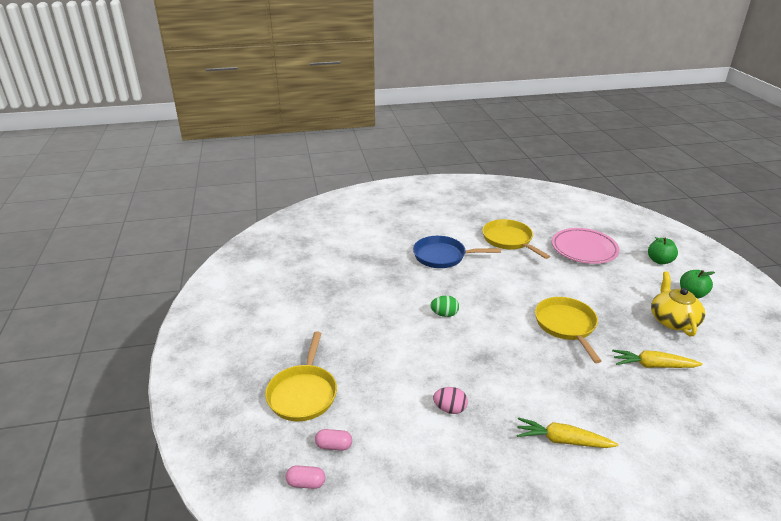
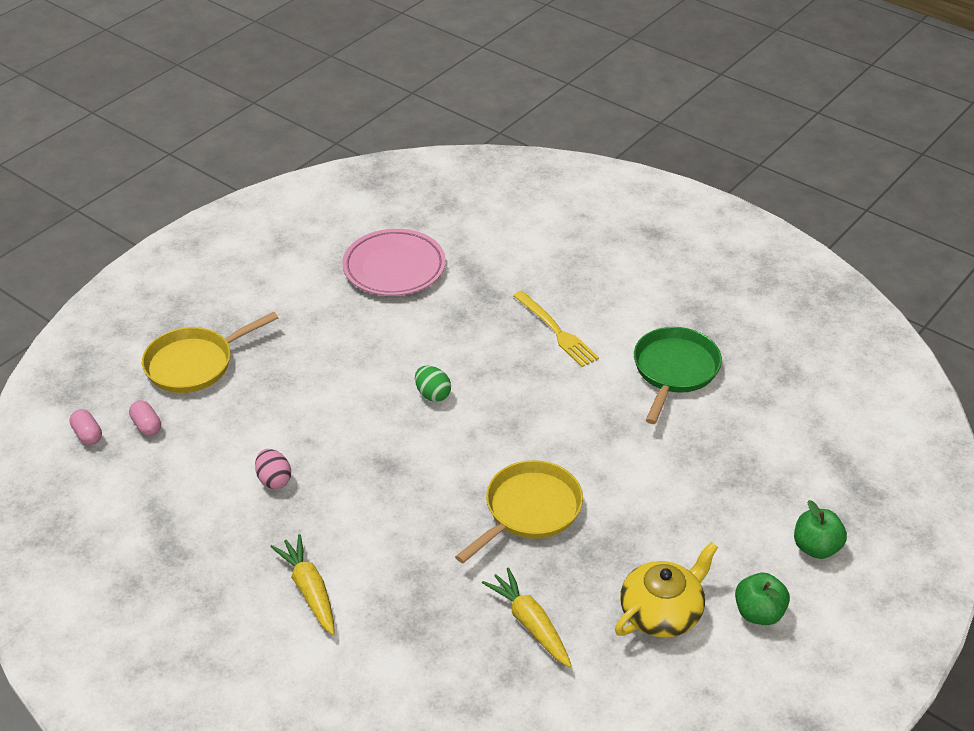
camera: 50 degrees right, 10 degrees up
blue pan [413,236,501,268] -> yellow fork [513,291,599,367]
yellow pan [482,219,550,259] -> green pan [634,327,722,424]
pink plate [552,228,620,264] -> pink plate moved to [342,229,446,296]

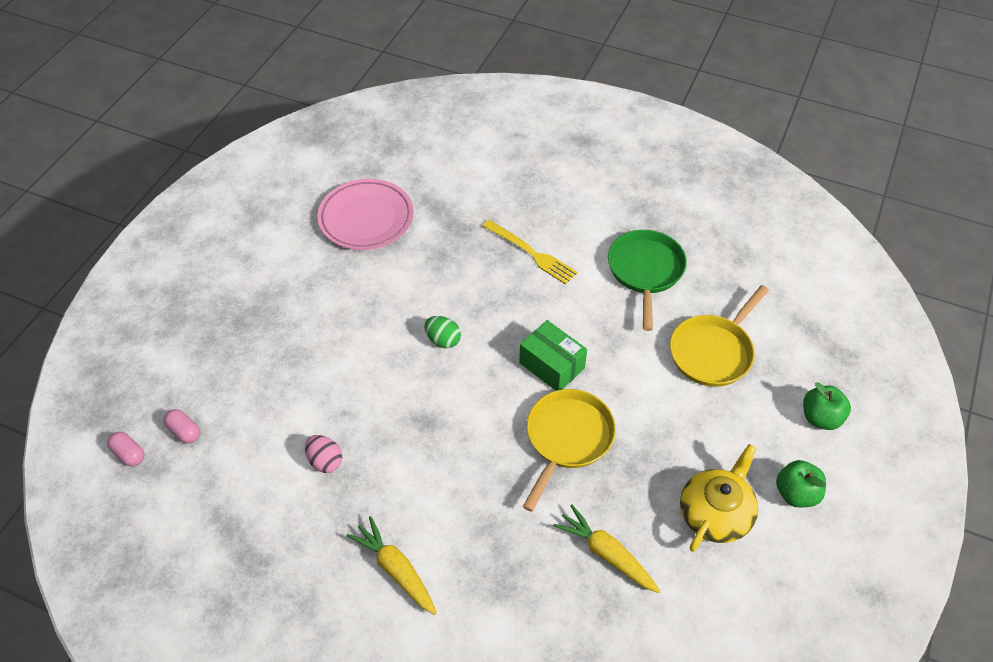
camera: 15 degrees left, 10 degrees up
yellow pan [142,312,278,393] -> yellow pan moved to [670,285,769,387]
none -> green box [519,320,587,391]

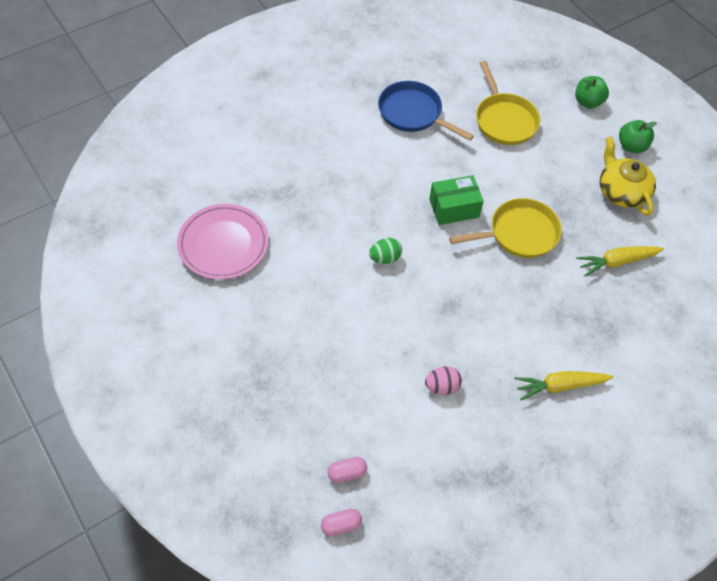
camera: 60 degrees left, 5 degrees up
yellow fork [483,220,578,285] -> none
yellow pan [523,389,616,512] -> yellow pan turned 105 degrees clockwise [449,198,562,258]
green pan [608,230,687,331] -> blue pan [378,81,474,141]

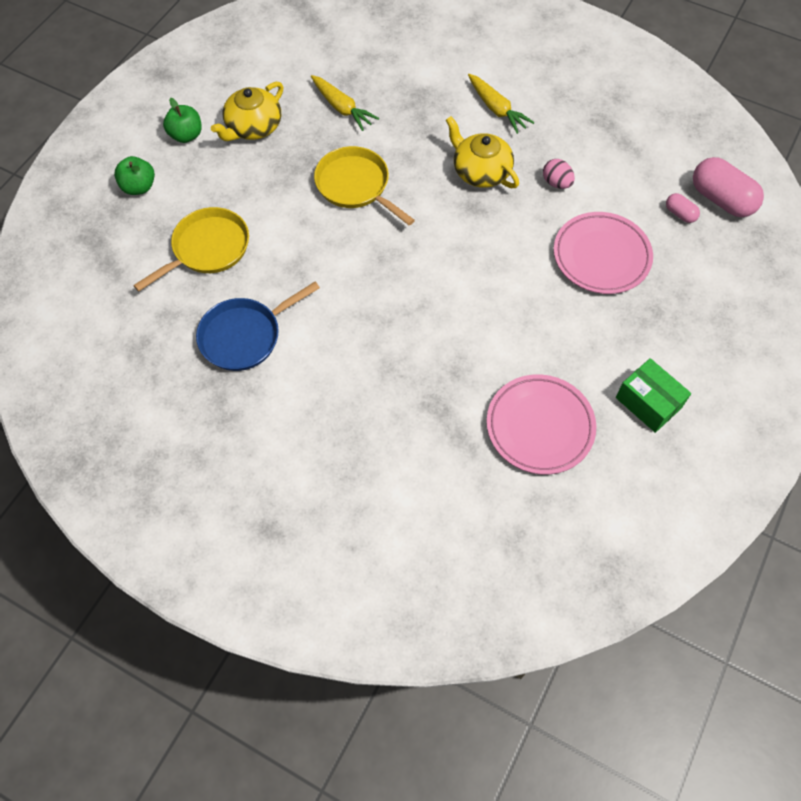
camera: 115 degrees left, 5 degrees up
pink capsule [321,509,362,536] -> pink capsule [693,157,764,217], size x2.03
green egg [369,238,402,264] -> none
blue pan [378,81,474,141] -> blue pan turned 45 degrees clockwise [196,282,320,371]
green box [429,175,484,225] -> green box moved to [616,358,691,433]
none -> yellow teapot [446,116,519,188]
none -> pink plate [554,212,653,294]

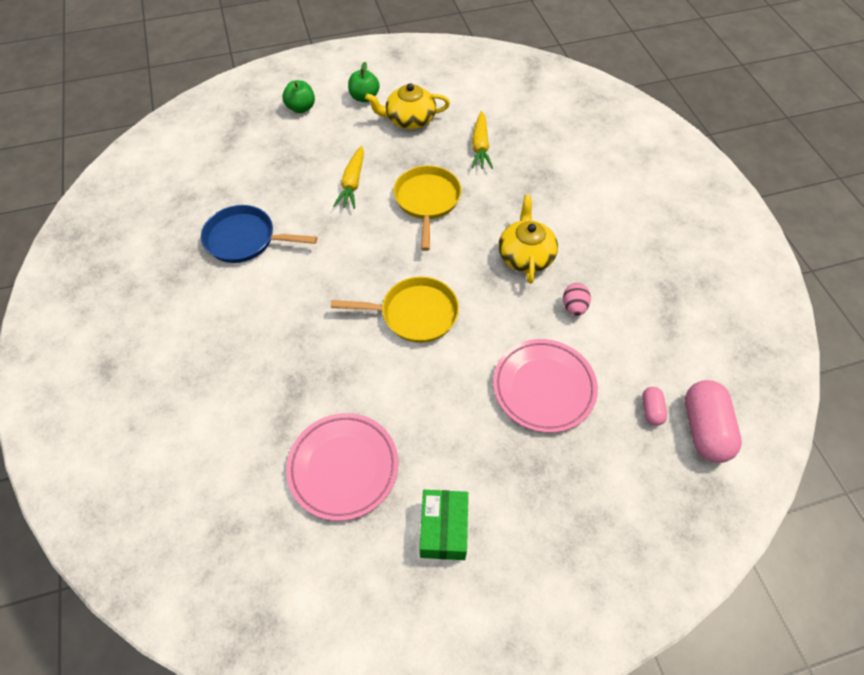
camera: 45 degrees right, 5 degrees down
yellow pan [133,207,249,291] -> yellow pan moved to [331,276,459,343]
yellow carrot [468,74,534,134] -> yellow carrot moved to [333,146,364,209]

